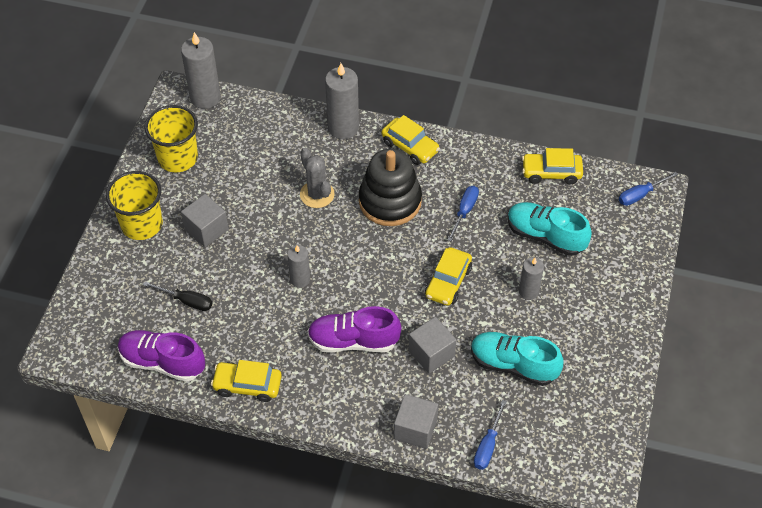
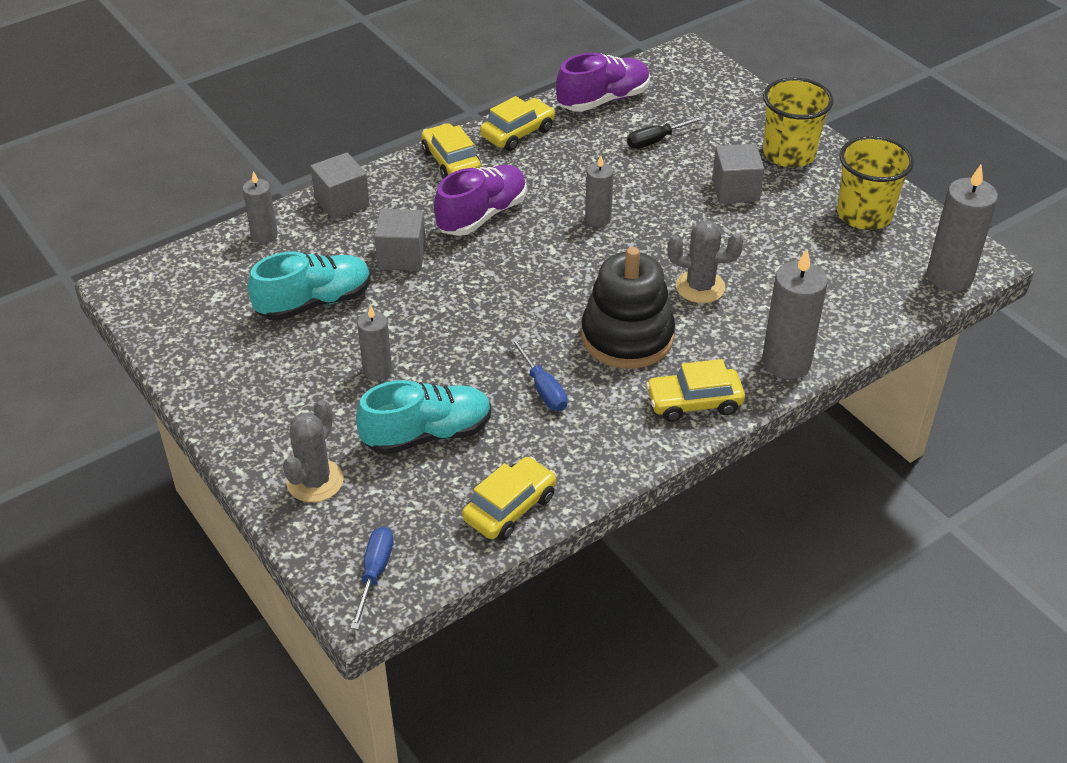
camera: 130 degrees right, 10 degrees down
yellow car [425,247,472,306] -> yellow car moved to [421,123,482,179]
blue screwdriver [474,400,507,470] -> grey candle [242,171,278,244]
none -> grey cactus [283,400,343,502]

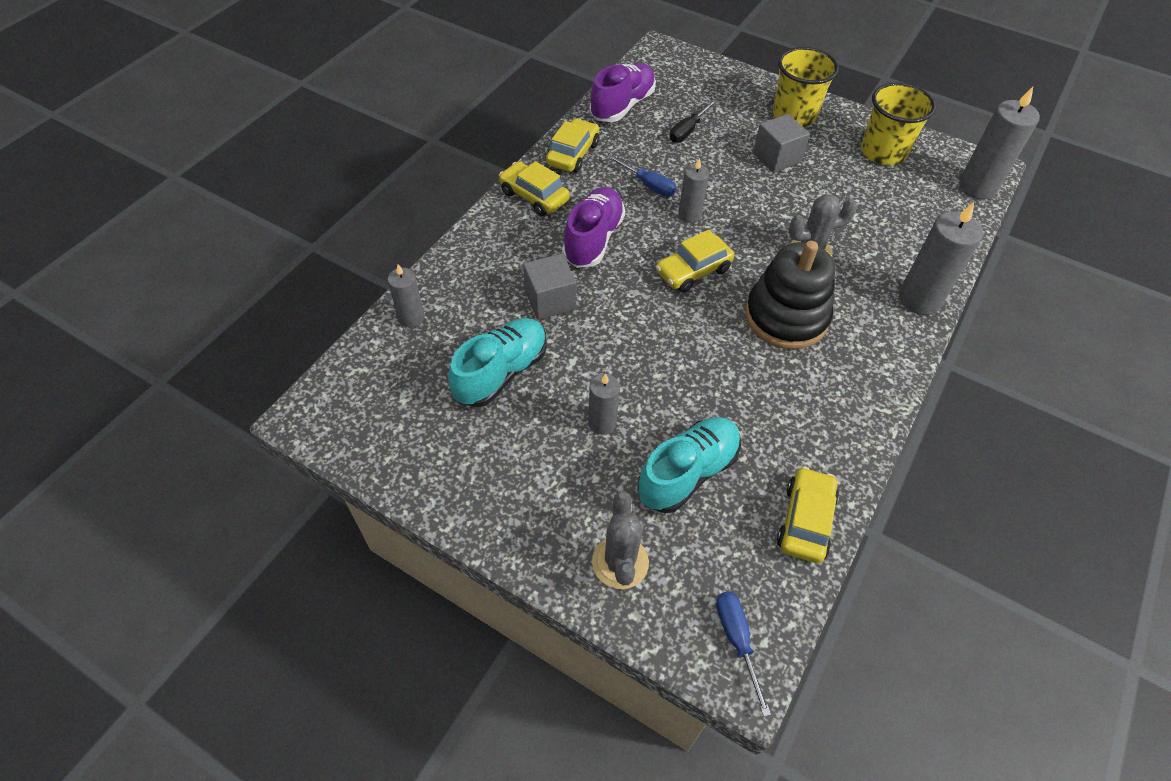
camera: 25 degrees left, 10 degrees up
grey cube [310,152,370,220] -> none
blue screwdriver [510,338,567,411] -> blue screwdriver moved to [607,155,677,197]
yellow car [646,359,745,422] -> yellow car moved to [656,230,734,292]

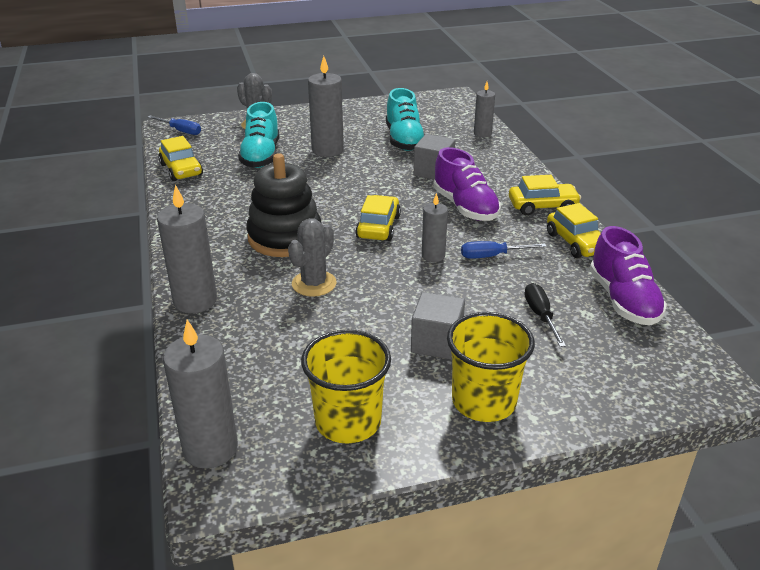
camera: 135 degrees right, 20 degrees down
grey candle [588,373,620,435] -> grey candle [308,56,344,157], size x1.69

